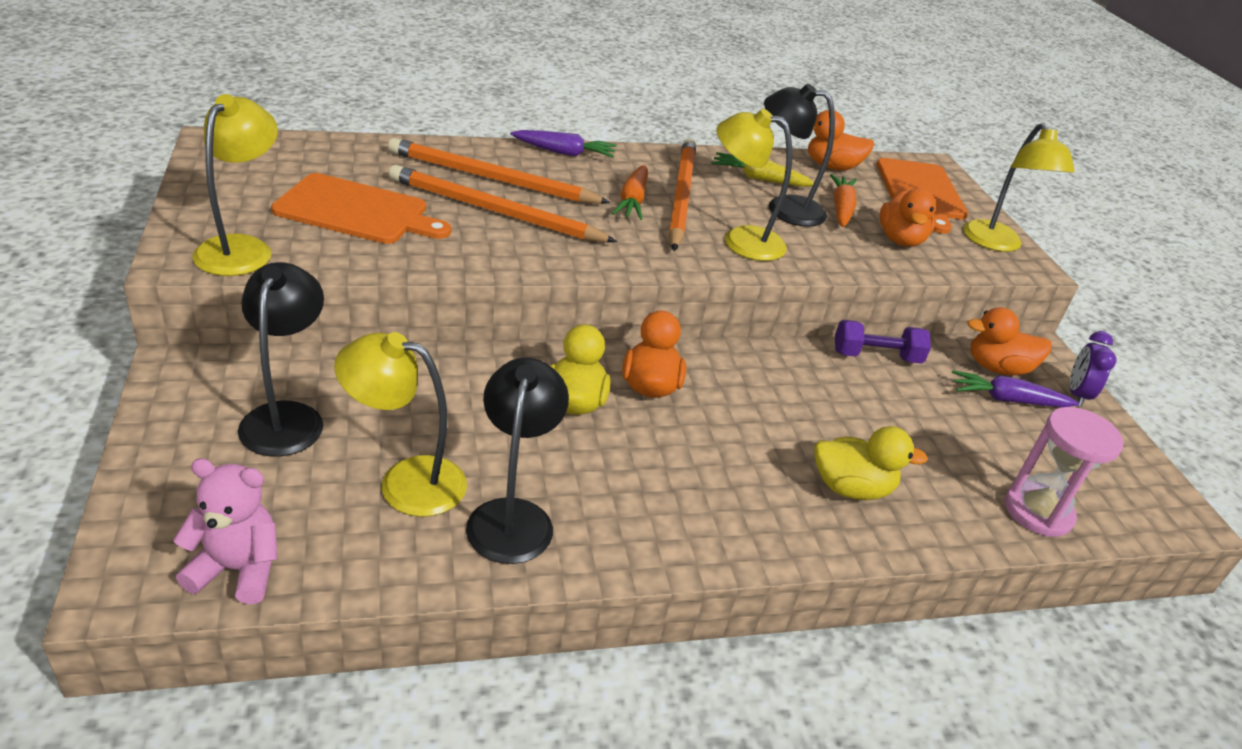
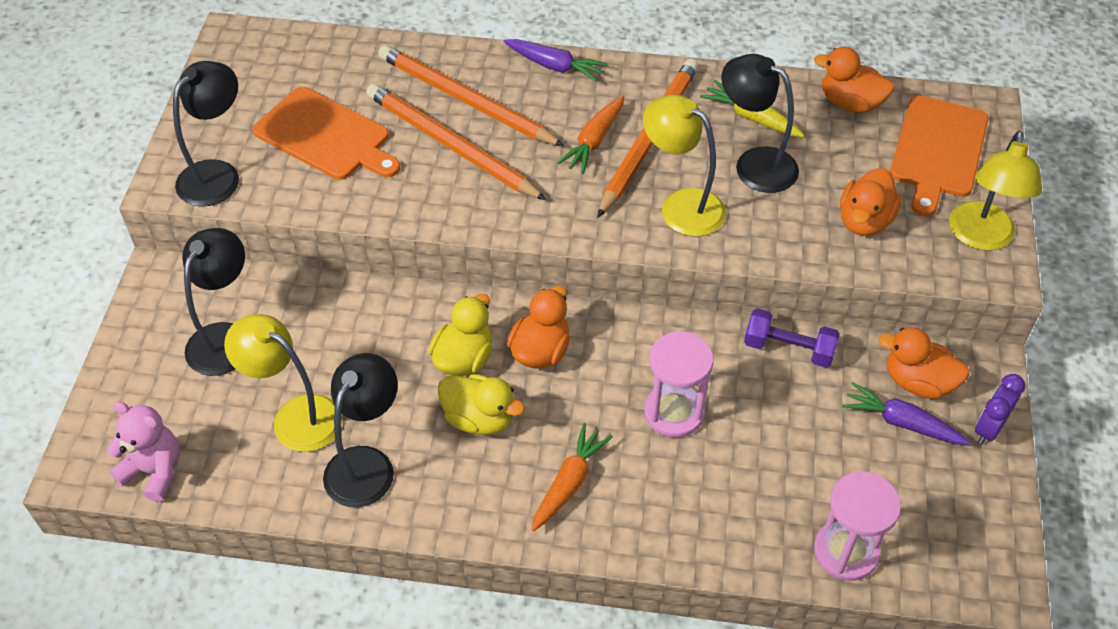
camera: 25 degrees right, 15 degrees up
yellow lamp [192,94,278,276] -> black lamp [173,61,239,206]
yellow duck [814,426,928,500] -> yellow duck moved to [437,374,525,435]
orange carrot [830,174,857,227] -> orange carrot moved to [531,423,613,532]
none -> pink hourglass [644,331,713,438]

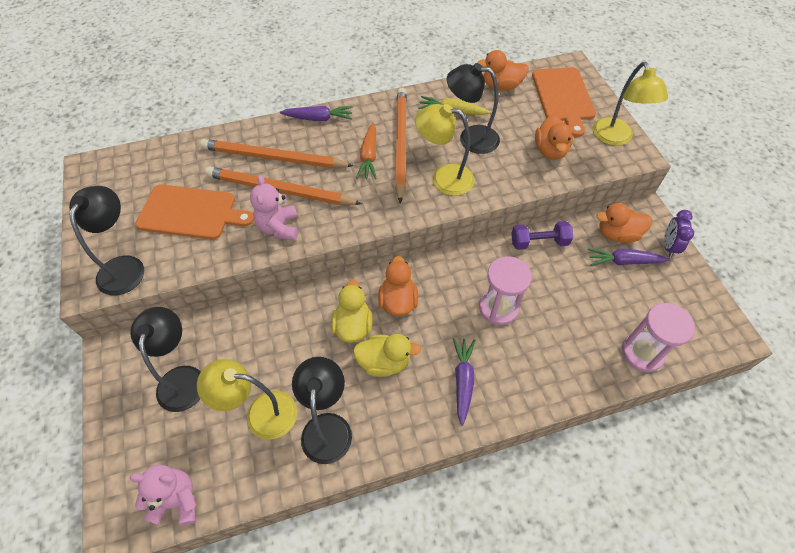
camera: 25 degrees left, 5 degrees up
orange carrot [531,423,613,532] -> purple carrot [453,338,475,426]
none -> pink teddy bear [250,175,298,240]

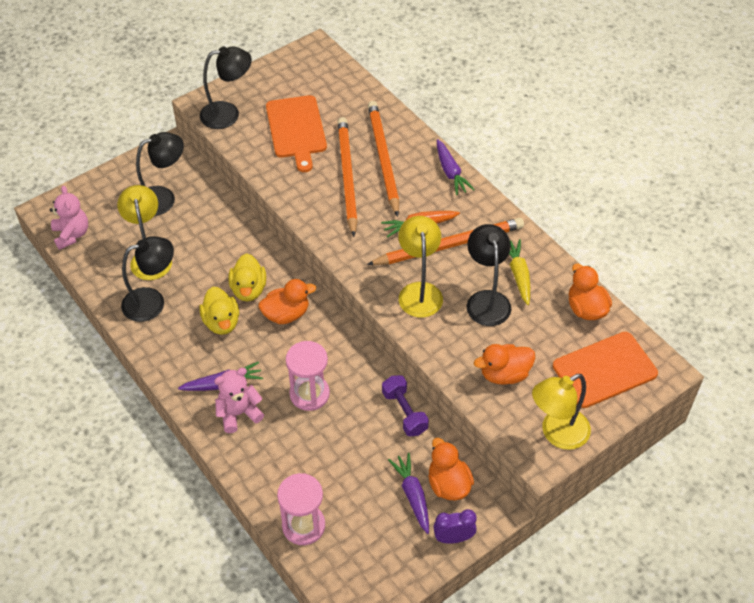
camera: 70 degrees right, 5 degrees down
pink teddy bear [250,175,298,240] -> pink teddy bear moved to [214,368,264,433]
yellow duck [331,280,373,343] -> yellow duck turned 105 degrees clockwise [229,253,266,301]

